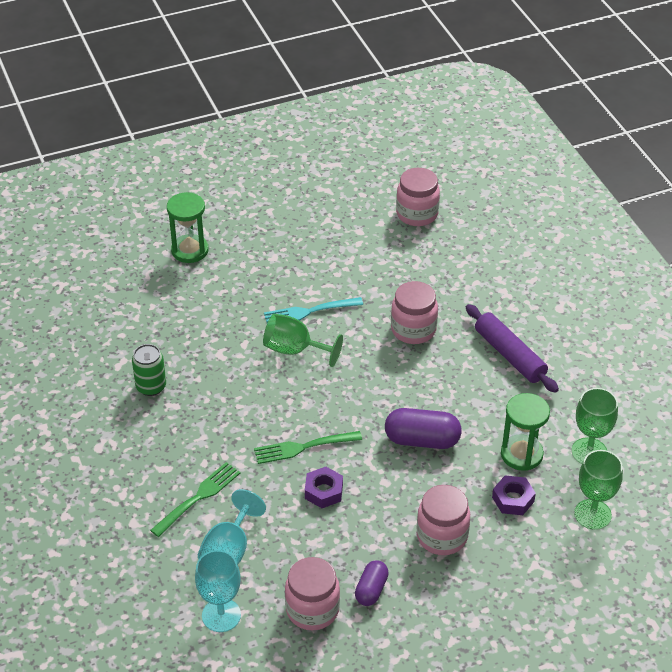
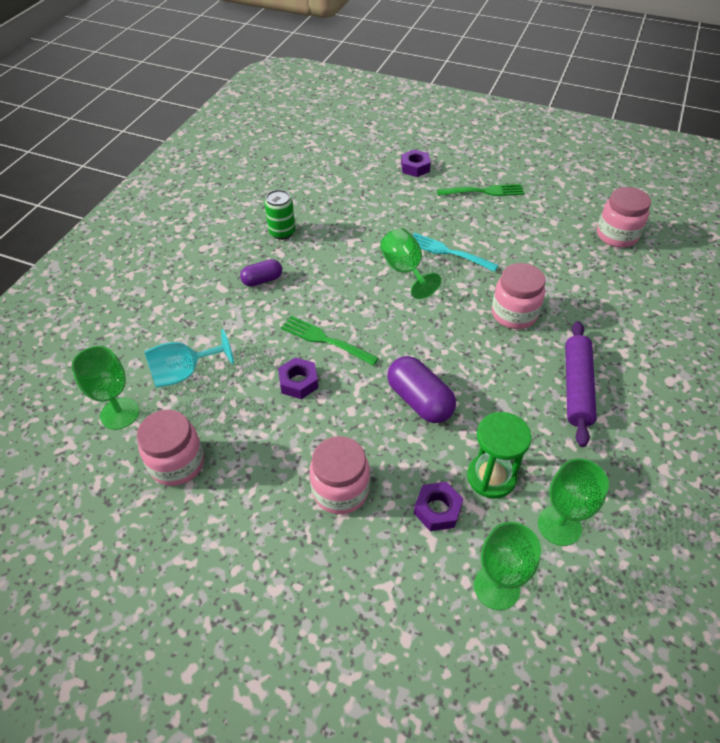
camera: 45 degrees right, 5 degrees up
green fork [150,462,241,537] -> green fork moved to [437,184,524,196]
green hourglass [167,192,209,263] -> purple nut [401,149,431,177]
turquoise goblet [195,550,241,632] -> green goblet [71,346,139,430]
purple capsule [355,560,389,606] -> purple capsule moved to [240,259,282,287]

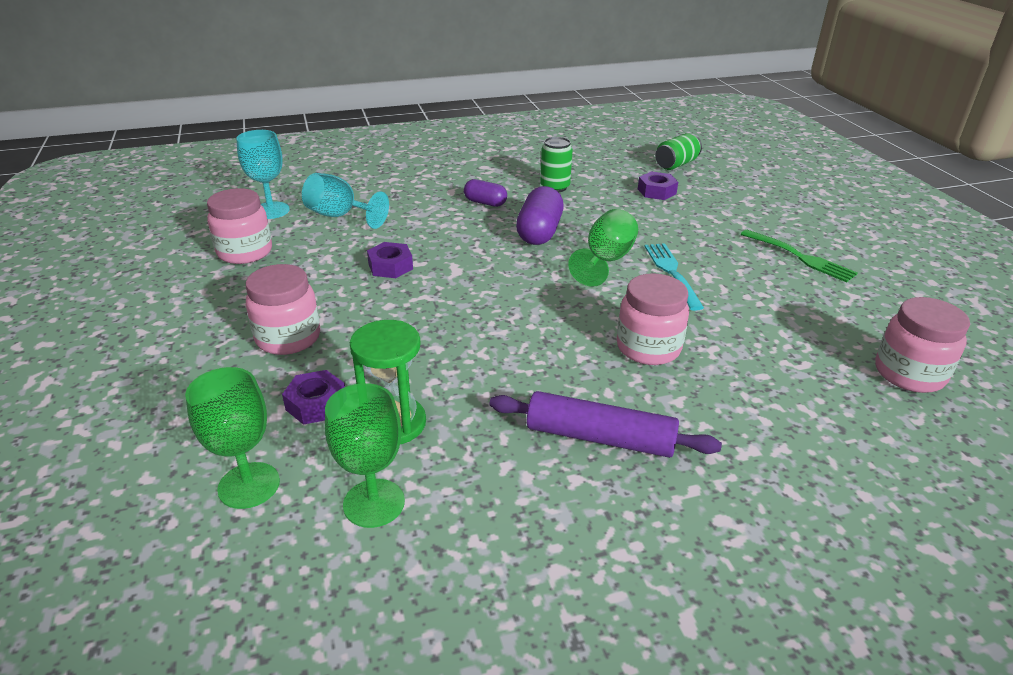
camera: 50 degrees right, 15 degrees down
green goblet [71,346,139,430] -> turquoise goblet [236,130,290,219]
green fork [281,316,379,366] -> none
purple capsule [387,356,456,423] -> purple capsule moved to [516,186,564,245]
purple nut [401,149,431,177] -> purple nut moved to [638,171,678,200]
purple rolling pin [565,321,597,447] -> purple rolling pin turned 45 degrees clockwise [489,391,722,458]
none -> green can [655,133,702,170]

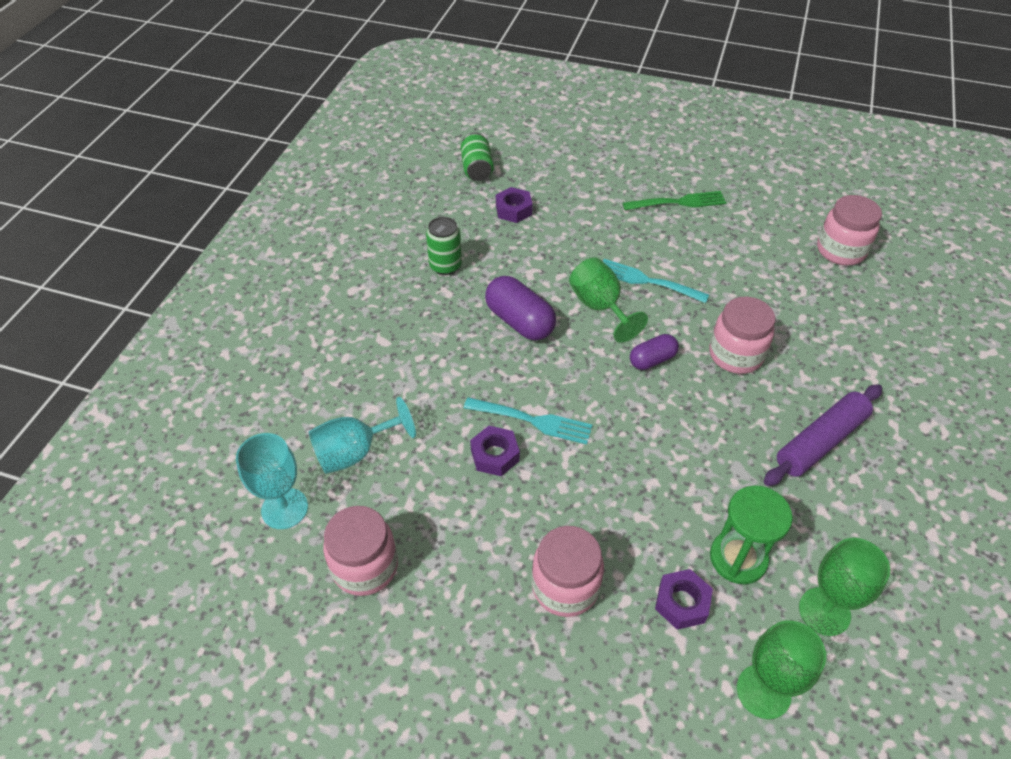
camera: 55 degrees left, 15 degrees up
purple capsule [464,179,507,207] -> purple capsule moved to [630,334,679,370]
none -> turquoise fork [464,397,592,445]

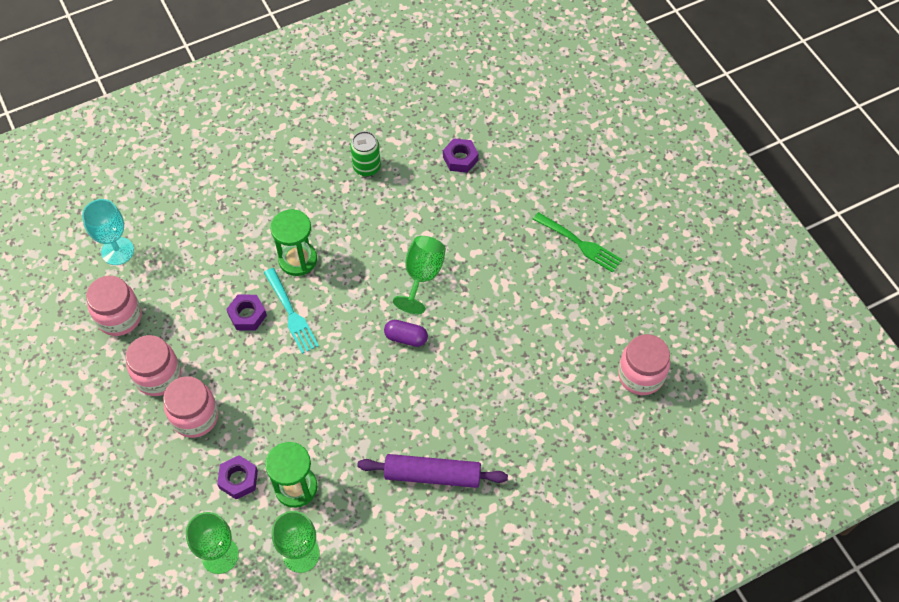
camera: 45 degrees right, 10 degrees up
turquoise goblet [309,397,416,474] -> none
green can [460,132,494,181] -> none
purple capsule [485,276,556,341] -> none
turquoise fork [603,259,709,303] -> none
pink jar [709,297,775,374] -> pink jar moved to [125,335,181,396]
none -> green hourglass [270,209,317,276]

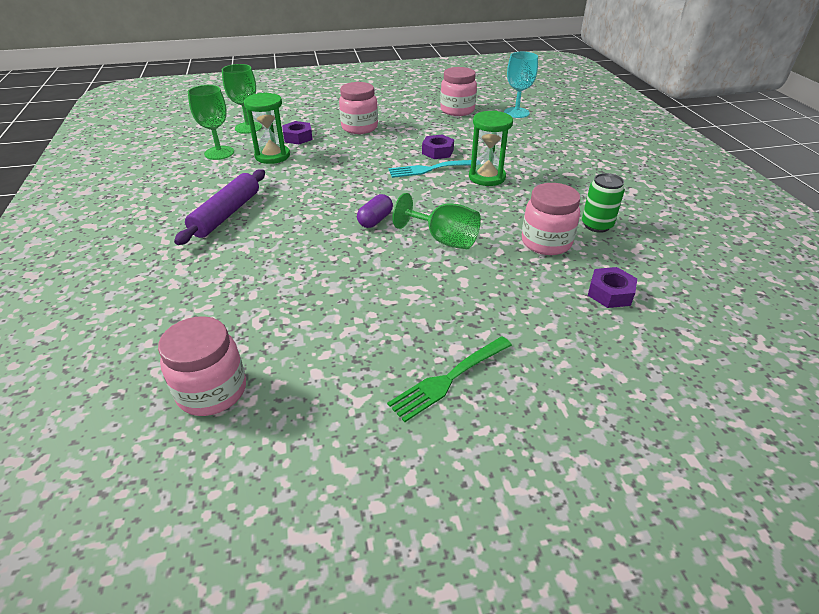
camera: 105 degrees right, 20 degrees down
pink jar [125,335,181,396] -> pink jar moved to [522,183,580,255]

